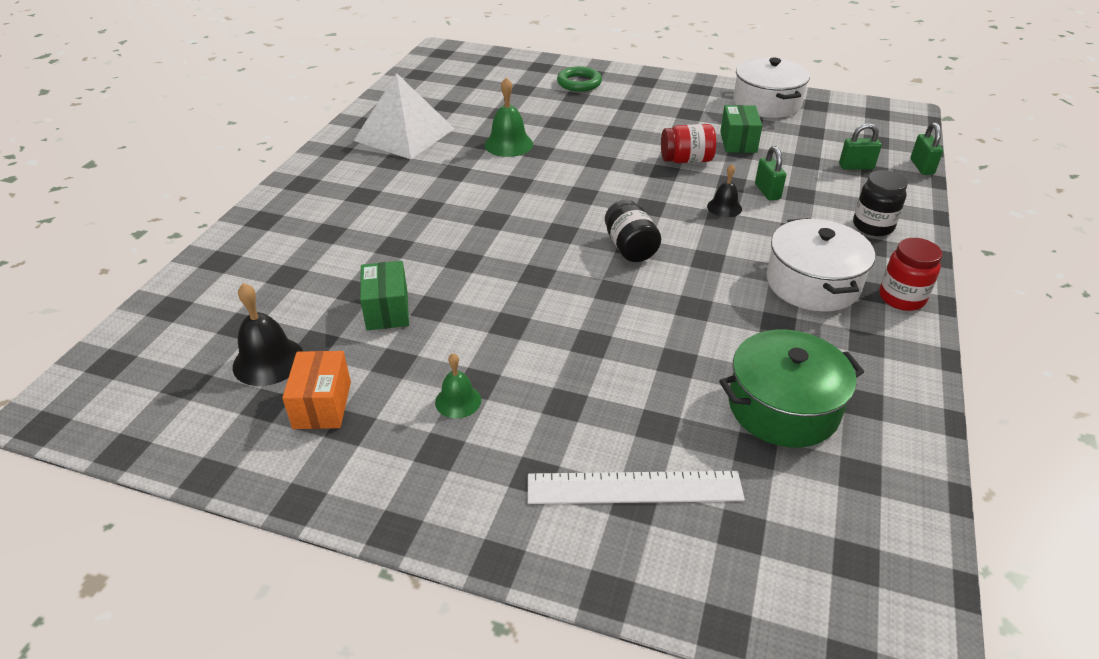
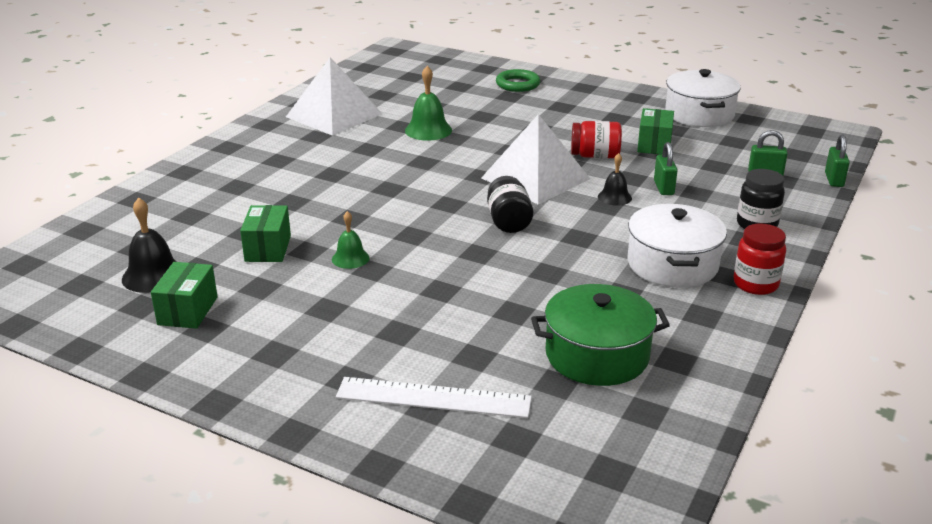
camera: 10 degrees right, 10 degrees down
orange box [282,351,351,429] -> green box [151,262,218,329]
green bell [435,353,481,418] -> green bell moved to [332,211,369,269]
none -> white pyramid [481,114,590,205]

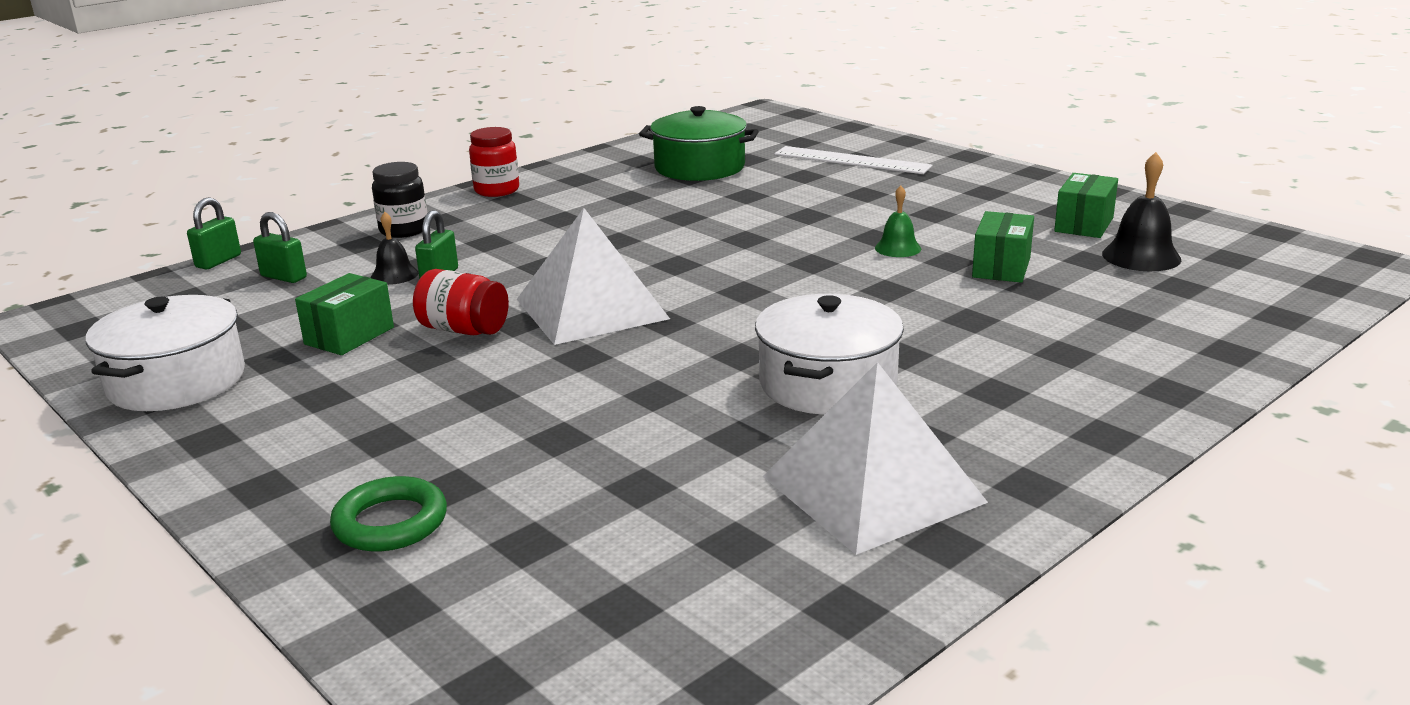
camera: 160 degrees left, 5 degrees down
green bell [405,66,452,141] -> none
black jar [487,176,533,233] -> none
black bell [598,153,632,206] -> black bell moved to [371,212,418,285]
white pot [628,204,727,288] -> white pot moved to [755,294,904,415]

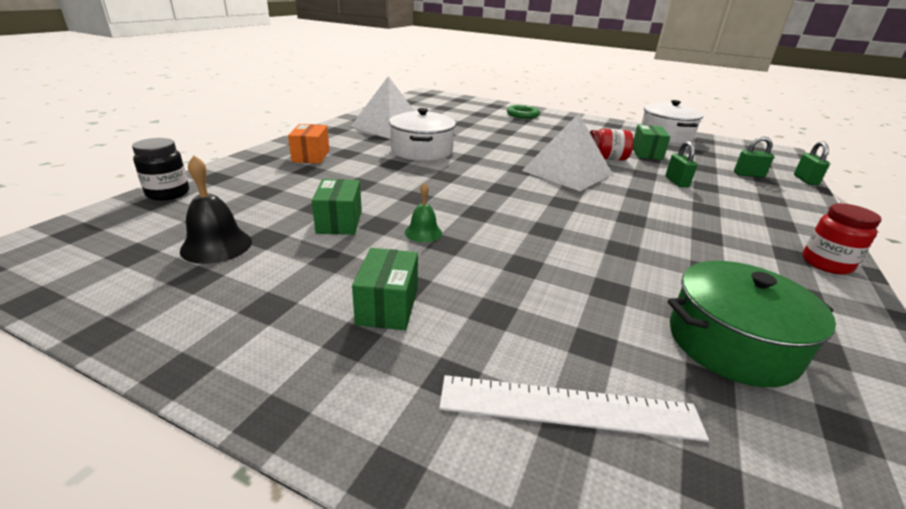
camera: 155 degrees right, 5 degrees up
black bell [371,212,418,285] -> none
black jar [372,162,427,238] -> black jar moved to [132,138,189,201]
green box [1054,173,1118,238] -> green box moved to [352,248,418,330]
none -> orange box [288,124,329,164]

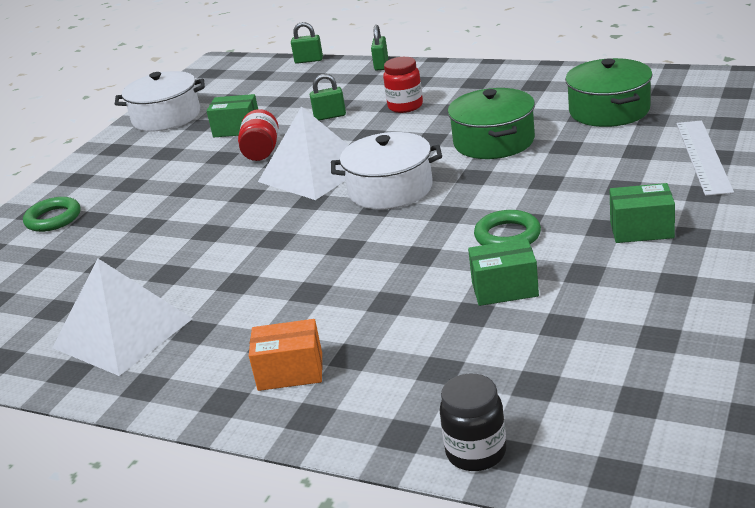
camera: 85 degrees left, 0 degrees up
black bell [180,155,252,264] -> none
white pot [389,108,456,161] -> white pot moved to [331,132,442,209]
green bell [405,182,442,242] -> green ring [474,210,541,245]
green padlock [734,137,774,178] -> green padlock moved to [371,25,388,71]
red jar [803,203,881,274] -> red jar moved to [383,57,423,113]
none -> green pot [448,88,535,159]

